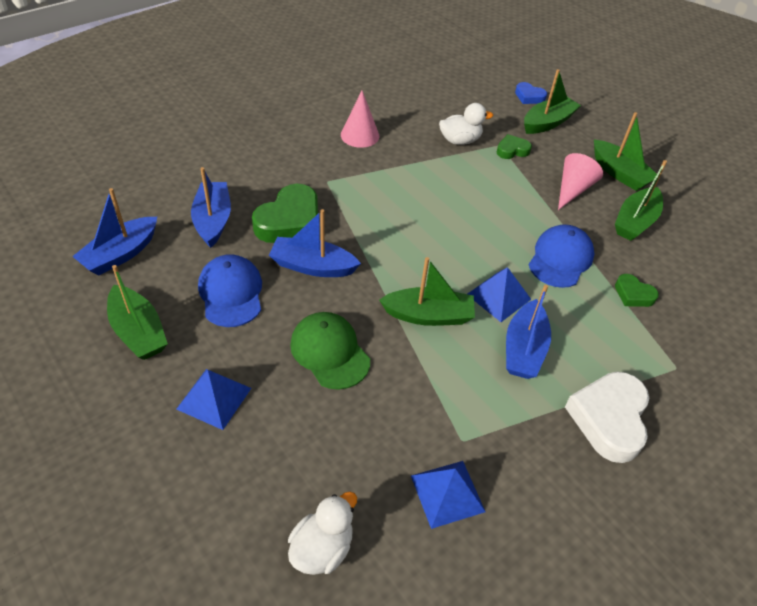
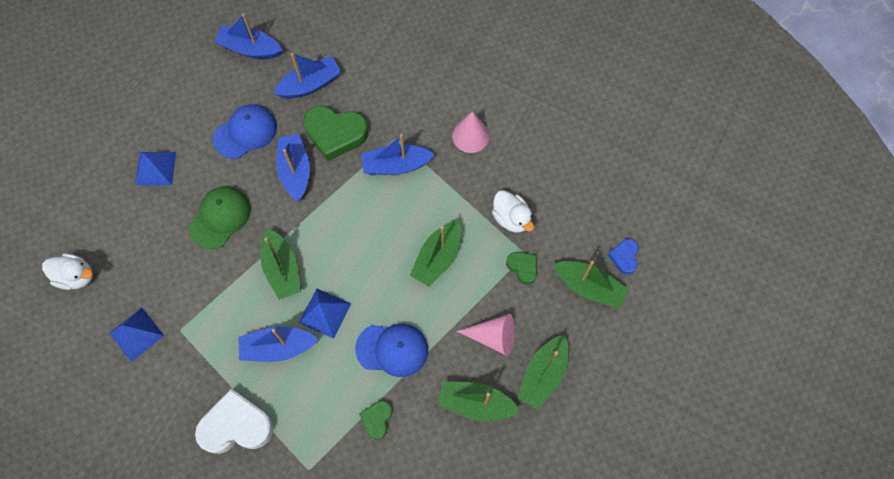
camera: 70 degrees right, 20 degrees up
green boat [107,265,168,360] -> green boat moved to [410,220,462,287]
none -> blue boat [361,134,435,175]

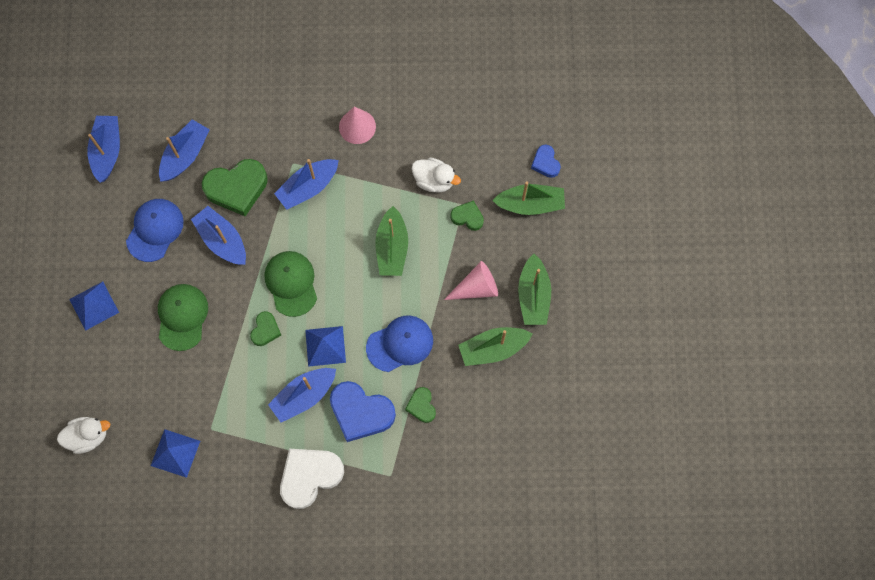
camera: 30 degrees left, 5 degrees up
blue boat [214,14,282,59] -> blue boat turned 105 degrees clockwise [87,116,120,183]
green boat [260,228,301,300] -> green heart [250,311,281,346]
none -> green cap [264,251,317,317]
none -> blue heart [330,381,396,442]

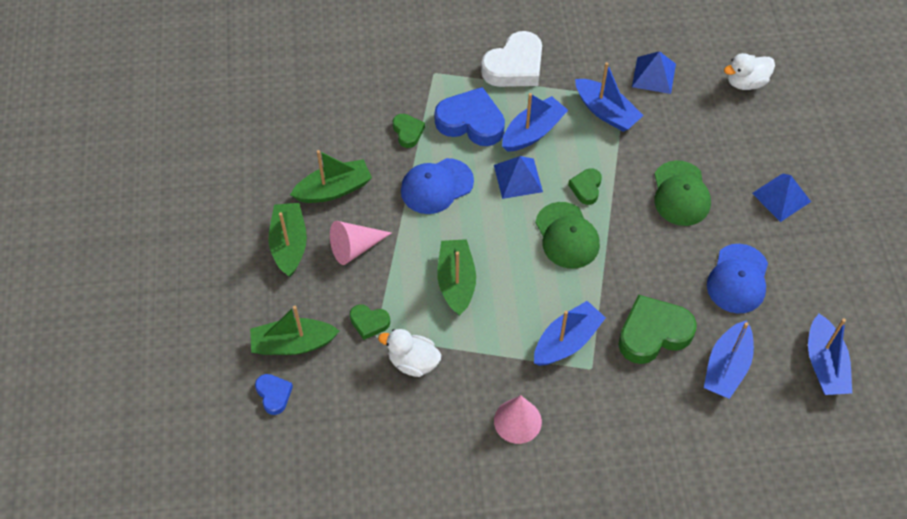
camera: 175 degrees right, 15 degrees down
blue boat [191,206,246,265] -> blue boat moved to [575,62,644,132]

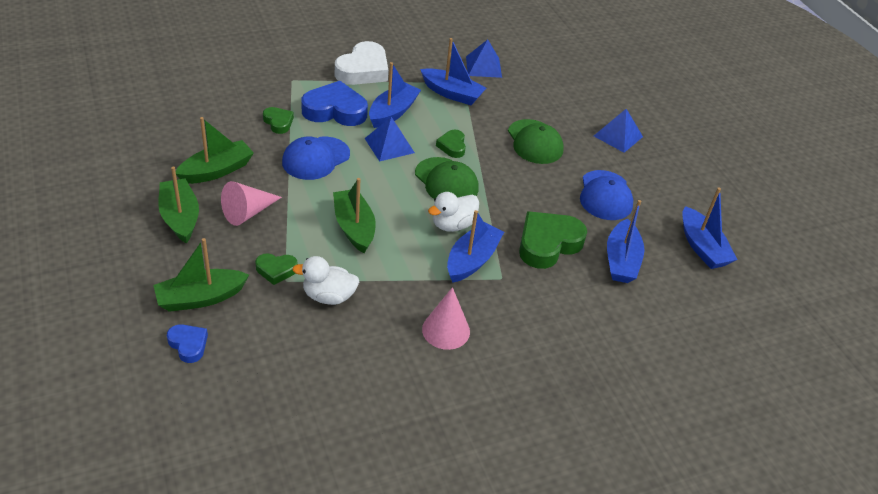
camera: 20 degrees left, 15 degrees down
white duck [724,53,775,90] -> white duck moved to [428,192,479,232]

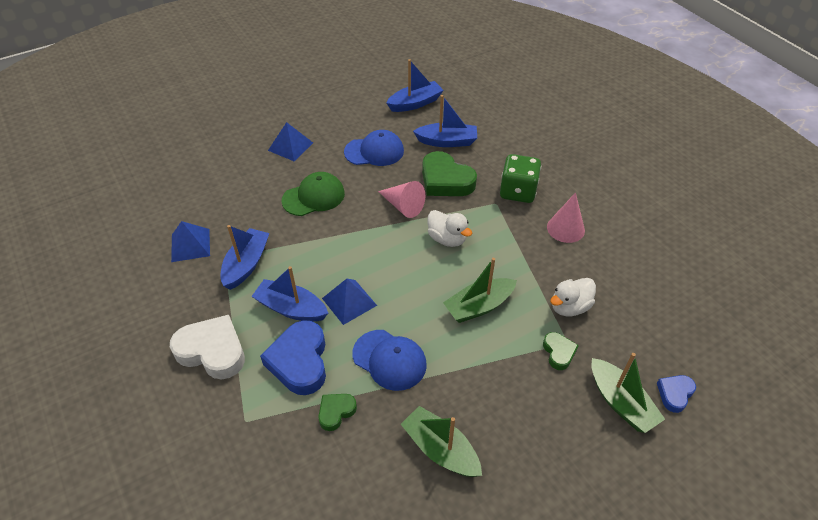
camera: 95 degrees left, 5 degrees up
green boat [158,166,199,244] -> none
pink cone [221,181,282,226] -> pink cone moved to [378,181,425,218]
white duck [292,256,359,305] -> white duck turned 60 degrees clockwise [550,278,596,316]
green cap [415,157,478,199] -> none
green heart [436,130,466,158] -> none
blue boat [447,210,504,283] -> none
none -> green dice [500,154,541,203]

